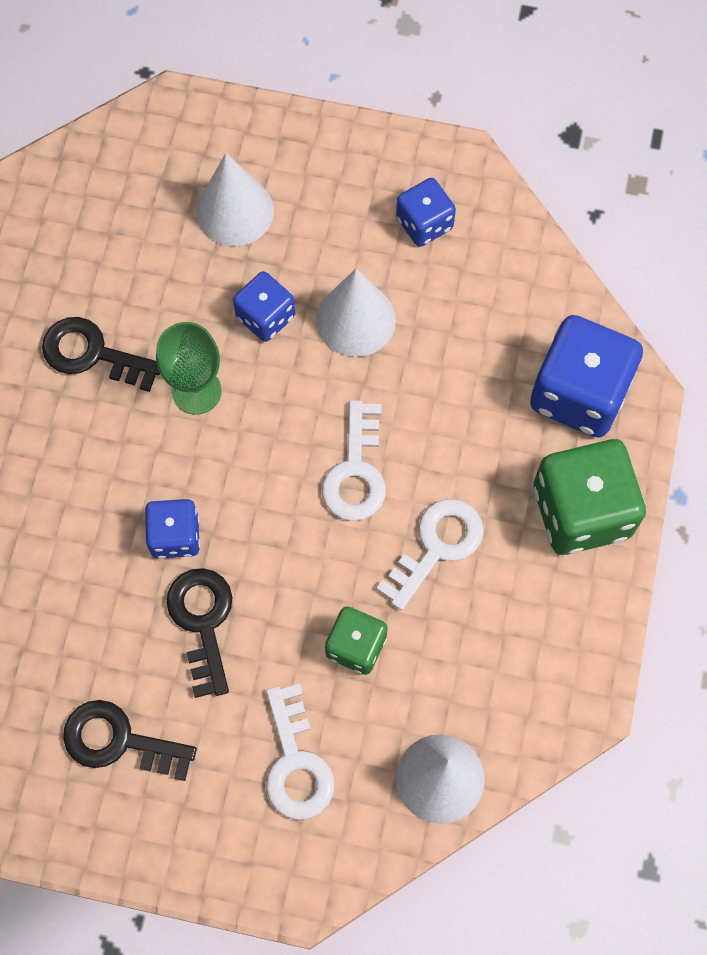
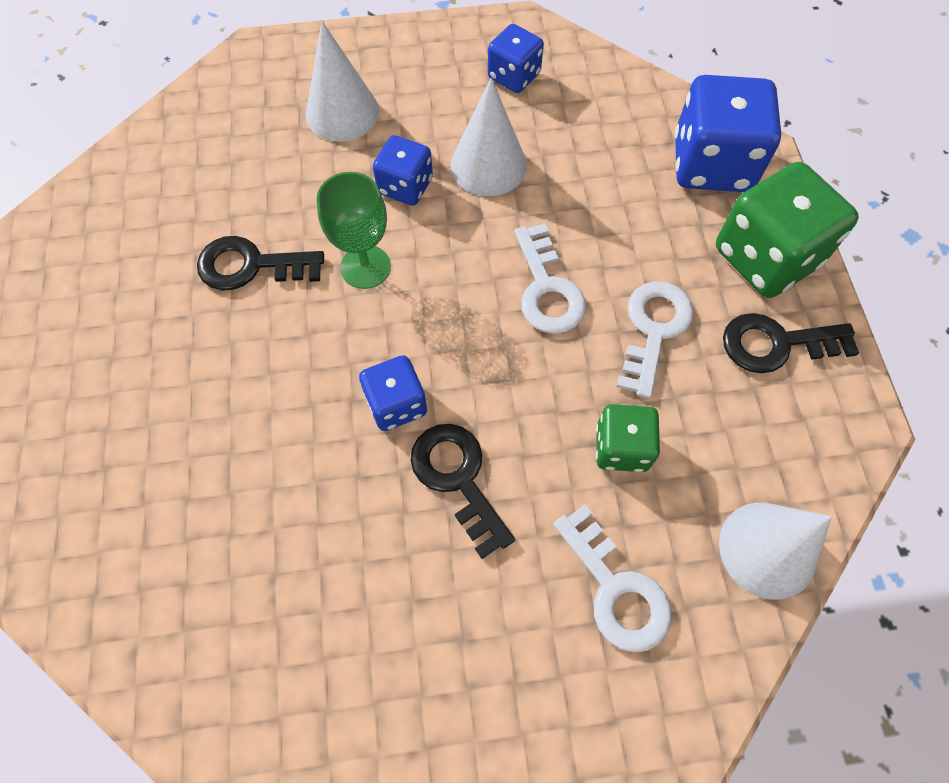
camera: 20 degrees left, 5 degrees down
black key [63,700,197,781] -> black key moved to [723,313,859,373]

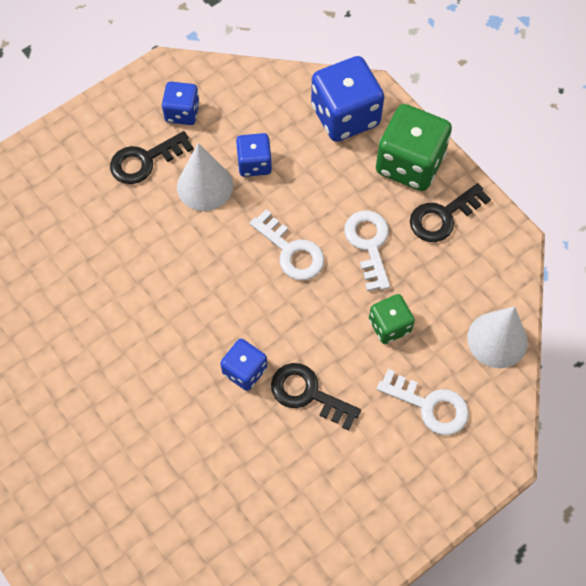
camera: 30 degrees left, 0 degrees up
black key [197,236,324,290] -> black key moved to [110,131,194,184]
white cone [306,21,379,142] -> none
green goblet [317,172,391,289] -> none
blue dice [373,135,433,206] -> blue dice moved to [236,133,272,177]

